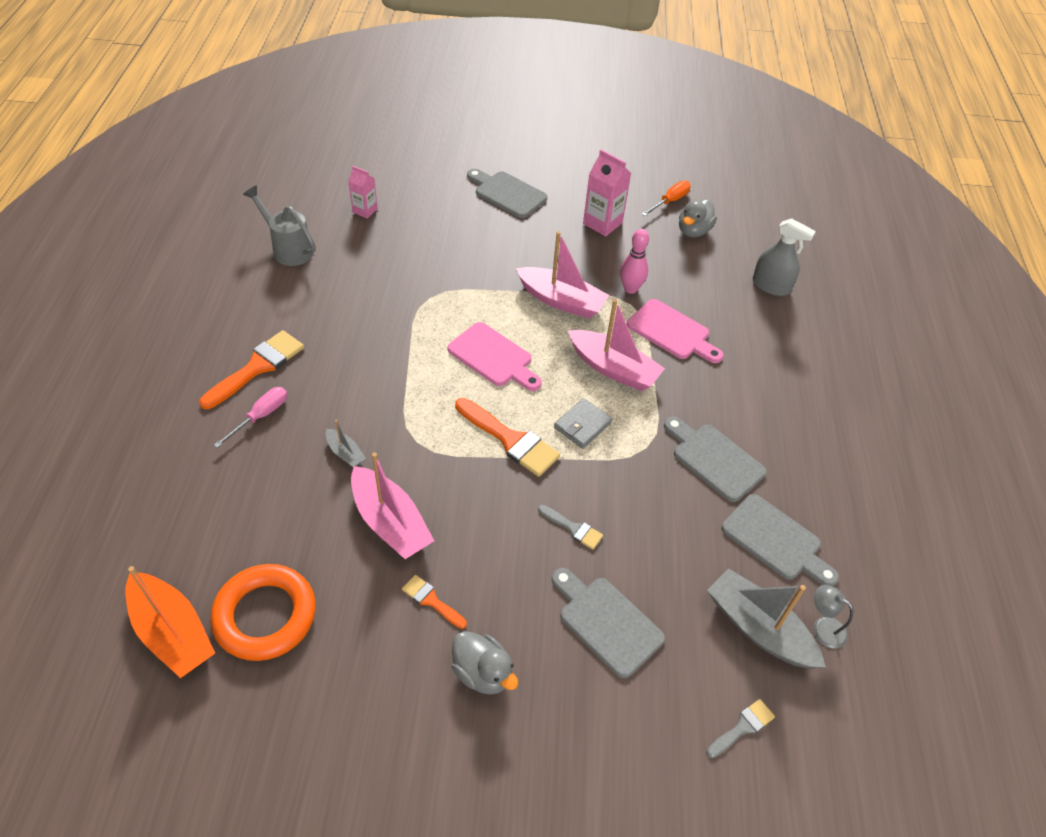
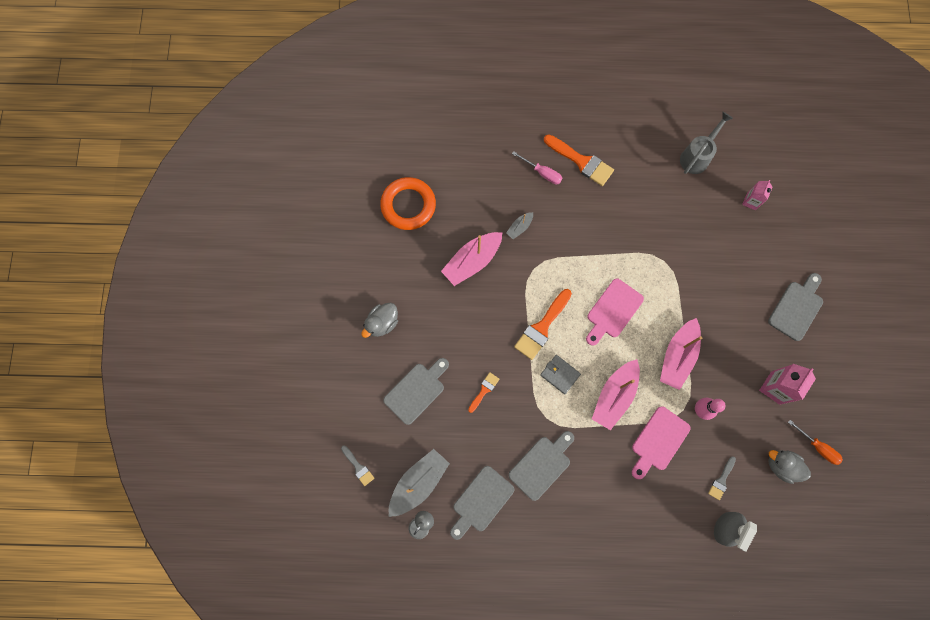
camera: 90 degrees right, 25 degrees up
orange boat [125,566,215,678] -> none
orange brush [402,575,467,629] -> orange brush moved to [468,372,499,413]
grey brush [538,505,603,550] -> grey brush moved to [708,456,736,500]

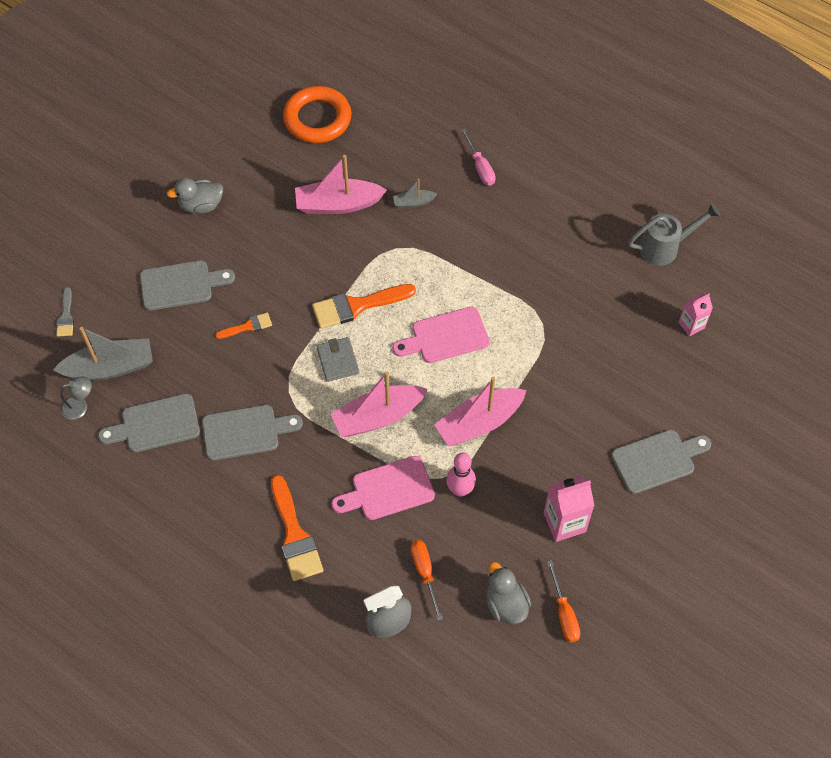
camera: 35 degrees right, 15 degrees down
orange brush [544,135,614,186] -> orange brush moved to [271,475,323,581]
grey brush [708,456,736,500] -> orange screwdriver [411,540,443,621]

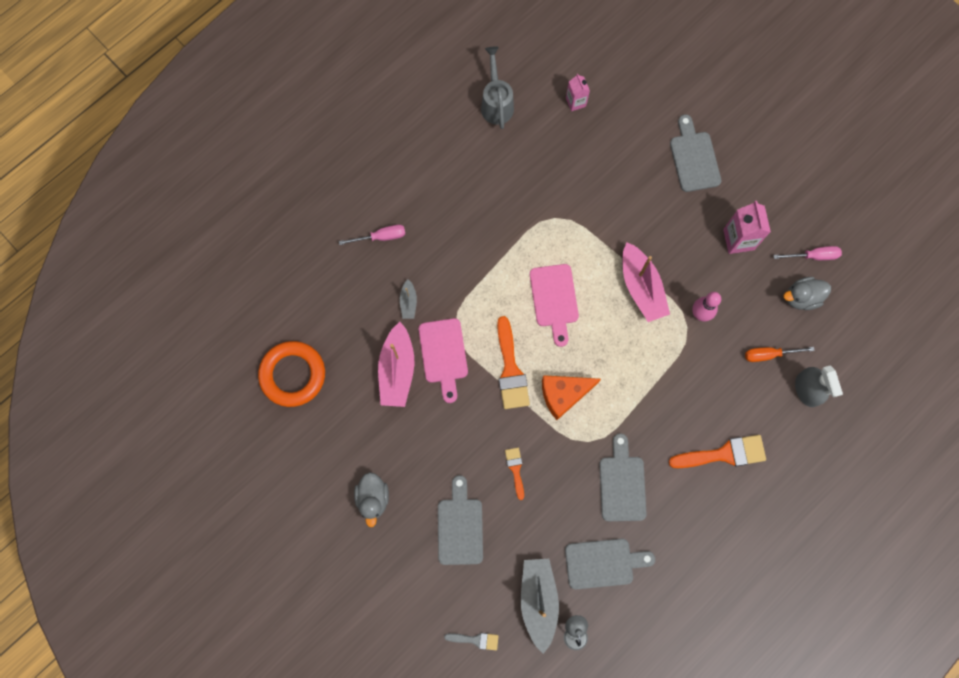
camera: 80 degrees left, 15 degrees up
grey cutting board [98,394,200,452] -> grey cutting board turned 90 degrees counterclockwise [565,539,655,589]
grey wallet [316,337,359,382] -> orange cheese [542,375,601,420]
pink boat [331,372,427,437] -> none
pink cutting board [332,456,435,520] -> pink cutting board moved to [419,318,468,403]
orange screwdriver [547,560,580,642] -> pink screwdriver [773,246,842,260]

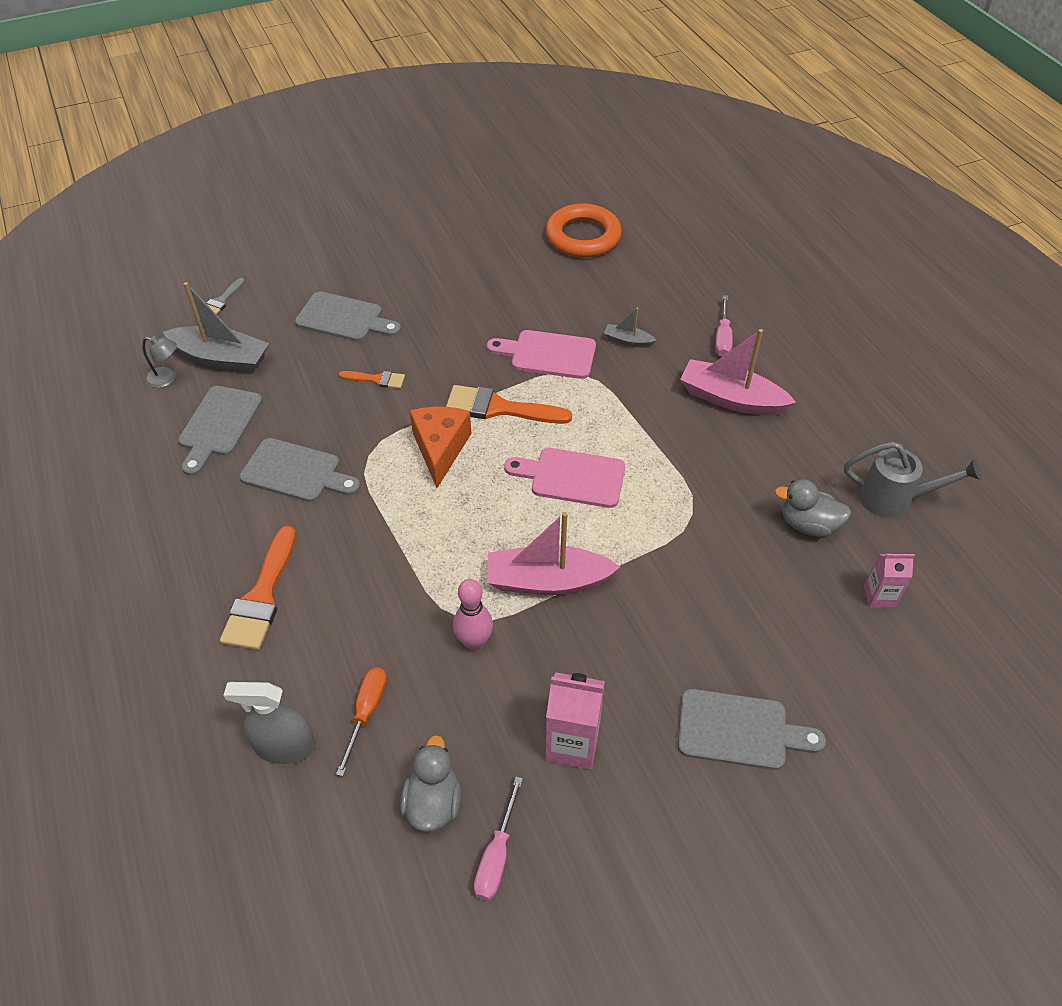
camera: 110 degrees right, 25 degrees down
grey duck [354,472,389,527] -> grey duck moved to [775,479,851,537]
pink boat [378,322,415,407] -> pink boat moved to [680,329,796,416]

